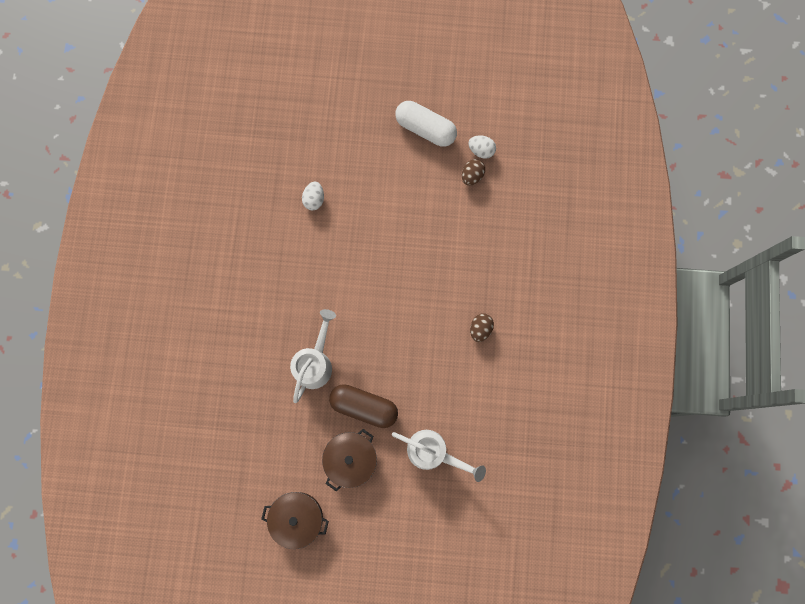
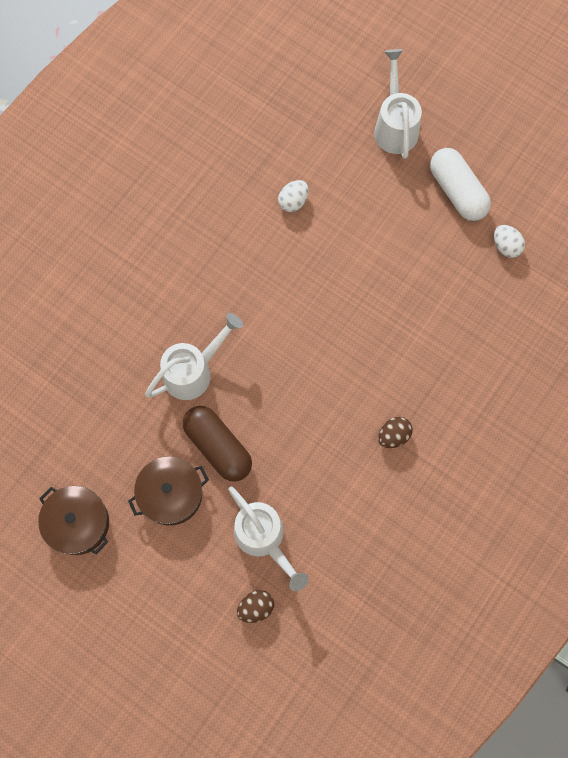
camera: 30 degrees right, 5 degrees down
brown egg [462,159,485,186] -> brown egg moved to [237,590,274,623]
none -> white watering can [374,49,422,159]

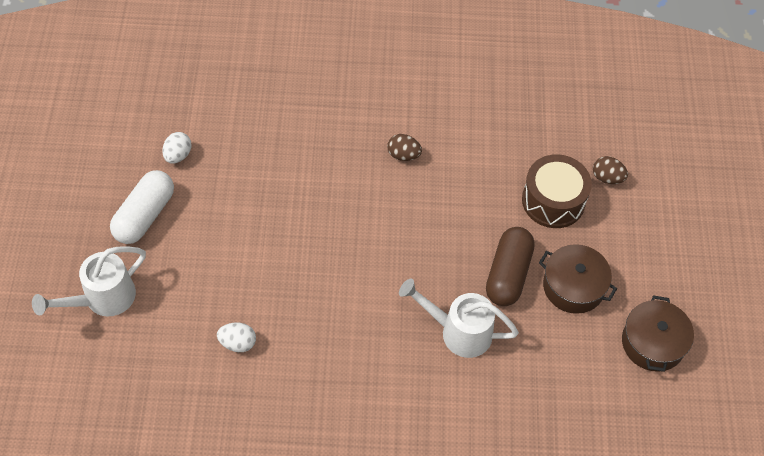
camera: 125 degrees left, 15 degrees down
white watering can [228,487,309,591] -> brown drum [522,154,592,228]

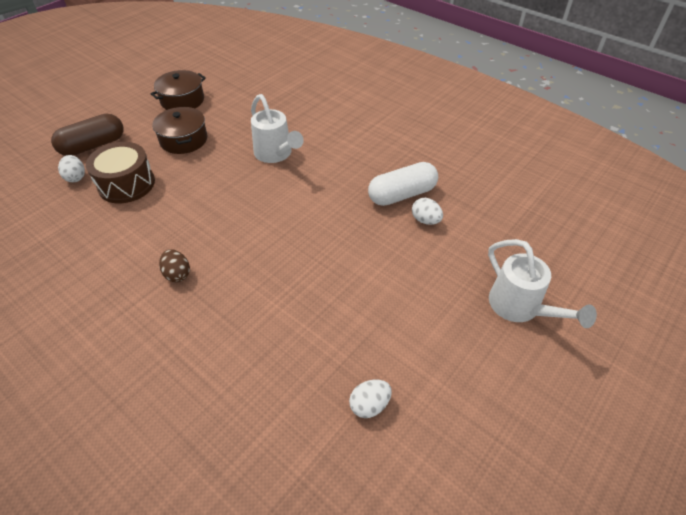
camera: 140 degrees left, 10 degrees down
white watering can [32,246,146,316] -> white watering can turned 60 degrees clockwise [488,239,597,328]
white capsule [110,170,174,244] -> white capsule moved to [368,162,438,206]
brown capsule [486,227,535,306] -> brown capsule moved to [51,113,123,156]
brown egg [593,156,628,184] -> white egg [58,155,85,182]

